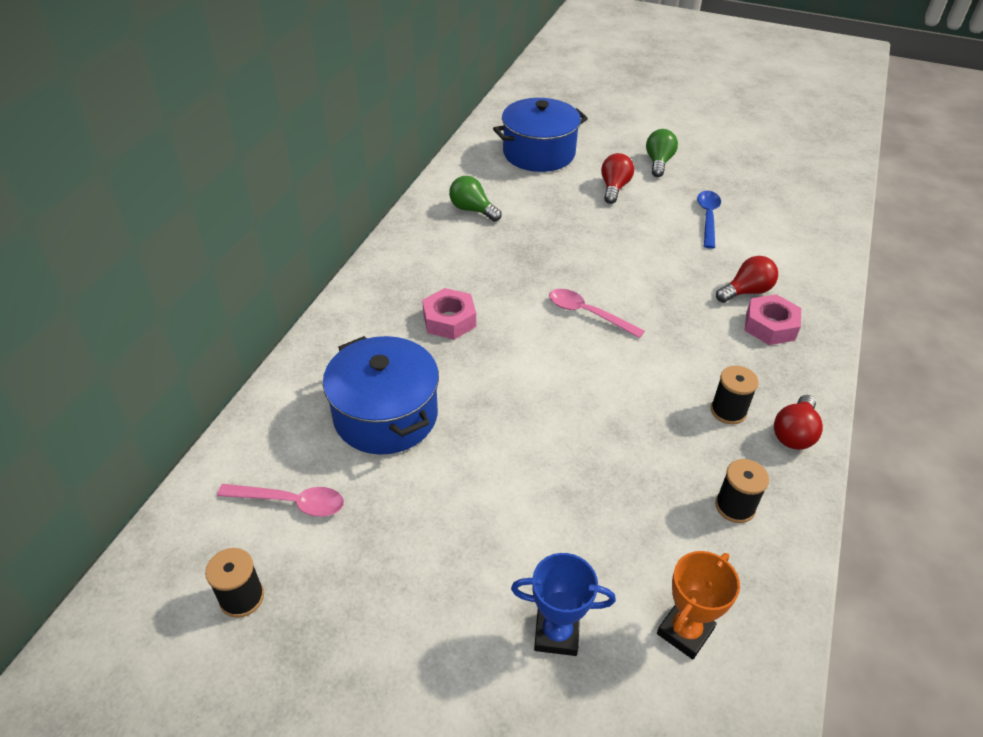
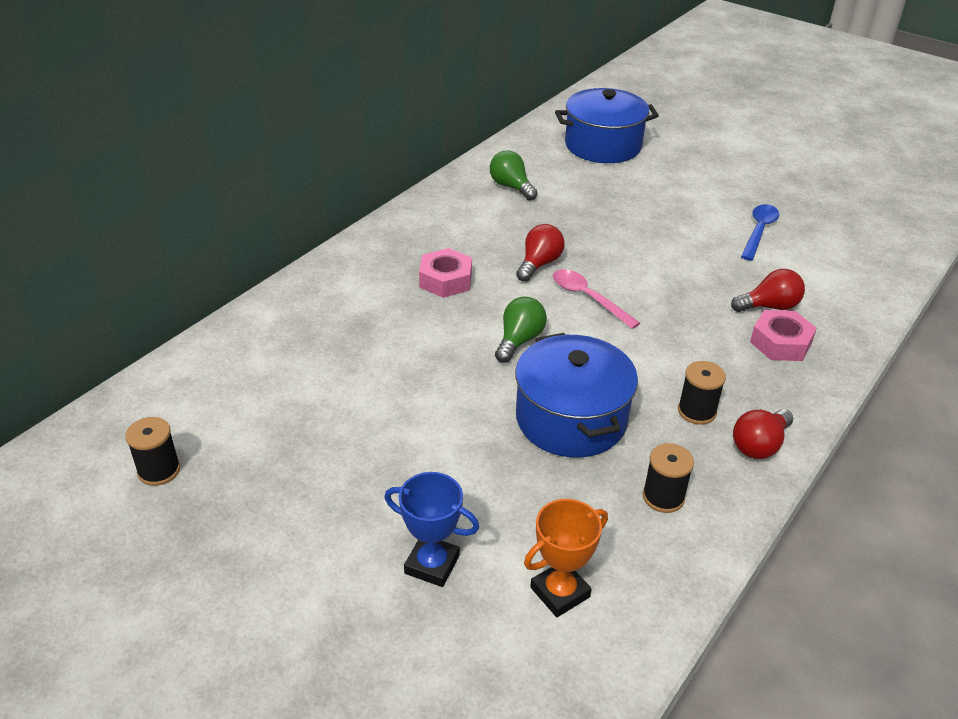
camera: 15 degrees right, 5 degrees down
pink spoon [217,484,344,517] -> none
blue pot [323,336,439,455] -> blue pot moved to [515,333,638,457]
red light bulb [601,153,634,204] -> red light bulb moved to [516,224,565,282]
green light bulb [646,129,678,177] -> green light bulb moved to [495,297,547,363]

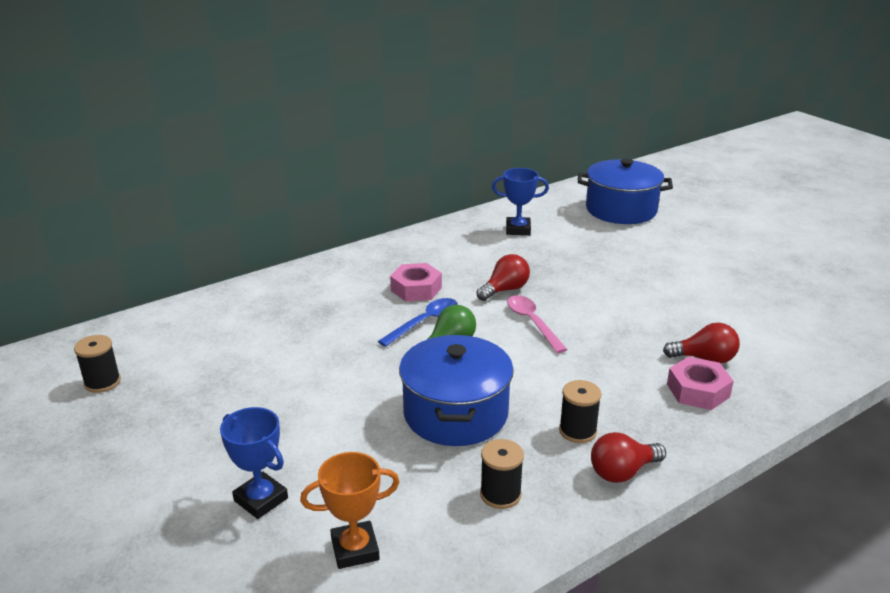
camera: 20 degrees right, 10 degrees down
green light bulb [490,150,538,201] -> blue trophy [492,168,549,235]
blue spoon [741,204,779,261] -> blue spoon moved to [378,298,458,347]

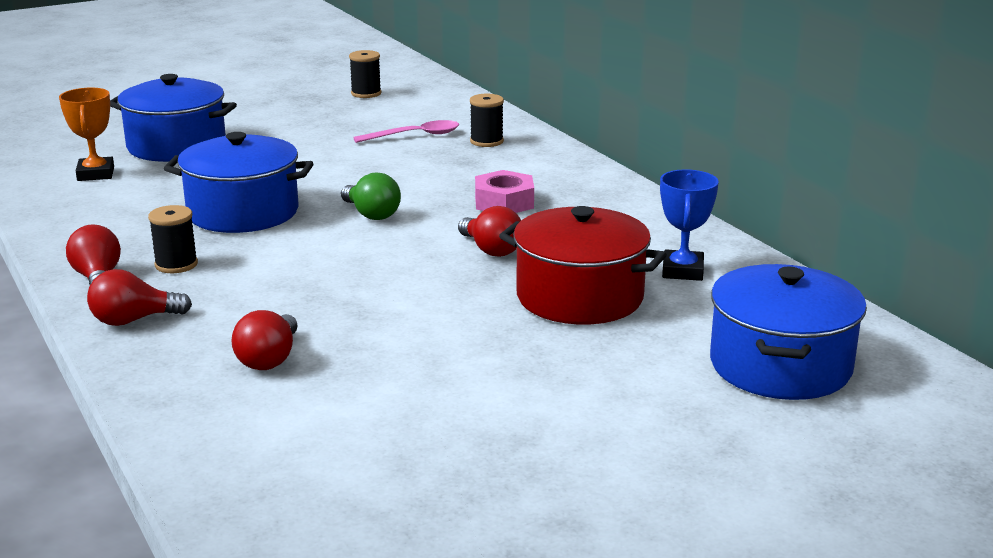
camera: 95 degrees right, 5 degrees down
blue trophy [220,407,288,519] -> blue pot [110,74,237,162]
blue spoon [378,298,458,347] -> none
black spool [480,439,524,509] -> black spool moved to [470,94,504,147]
pink spoon [507,295,567,353] -> pink spoon moved to [353,120,459,143]
pink nut [667,357,734,410] -> none
none -> red light bulb [87,269,192,326]
none -> red pot [499,206,667,325]

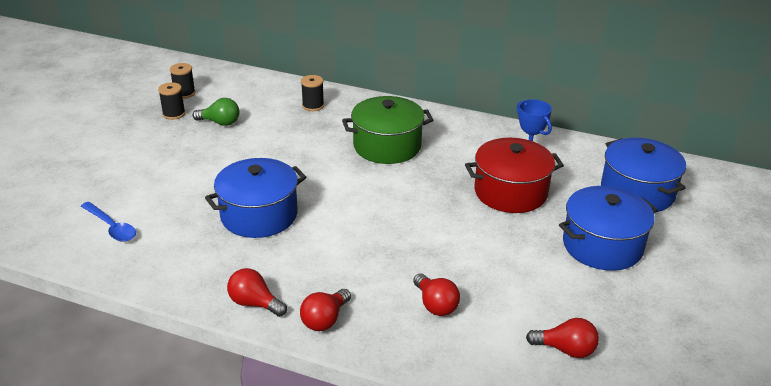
camera: 40 degrees left, 10 degrees up
orange trophy [59,88,114,181] -> blue spoon [81,202,136,242]
blue pot [110,74,237,162] -> blue pot moved to [559,186,658,271]
black spool [148,205,198,273] -> black spool moved to [158,82,185,120]
green light bulb [341,172,401,220] -> green light bulb moved to [193,98,239,126]
pink spoon [353,120,459,143] -> none
red light bulb [458,206,521,257] -> red light bulb moved to [526,318,599,358]
pink nut [475,170,534,213] -> green pot [342,96,433,164]

